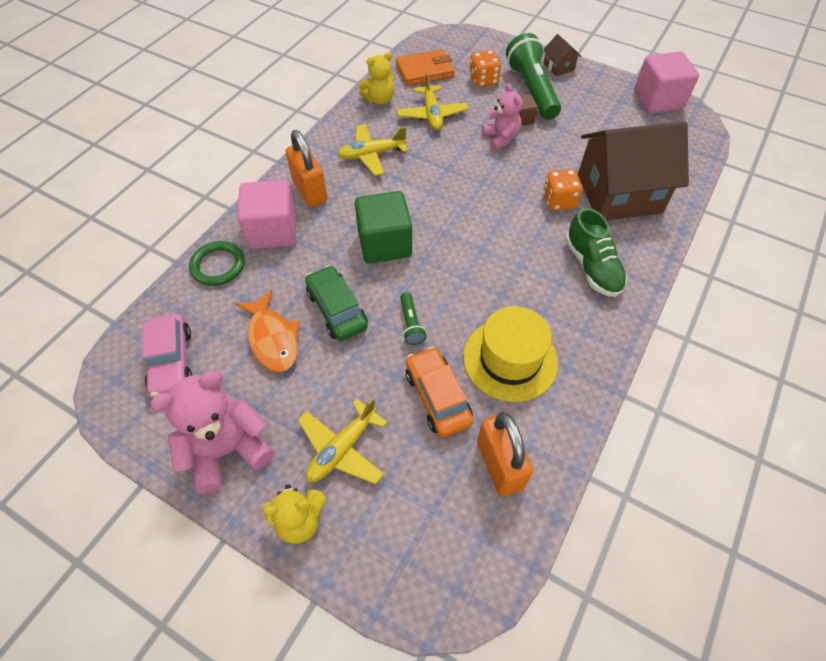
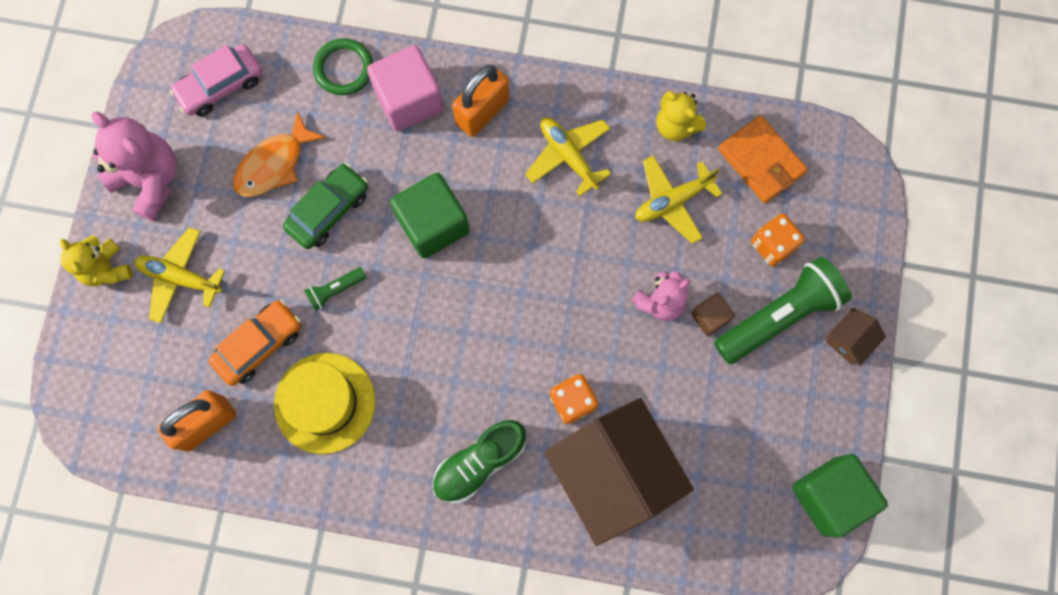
camera: 70 degrees right, 20 degrees up
pink cube [634,52,699,113] -> green cube [792,454,888,537]

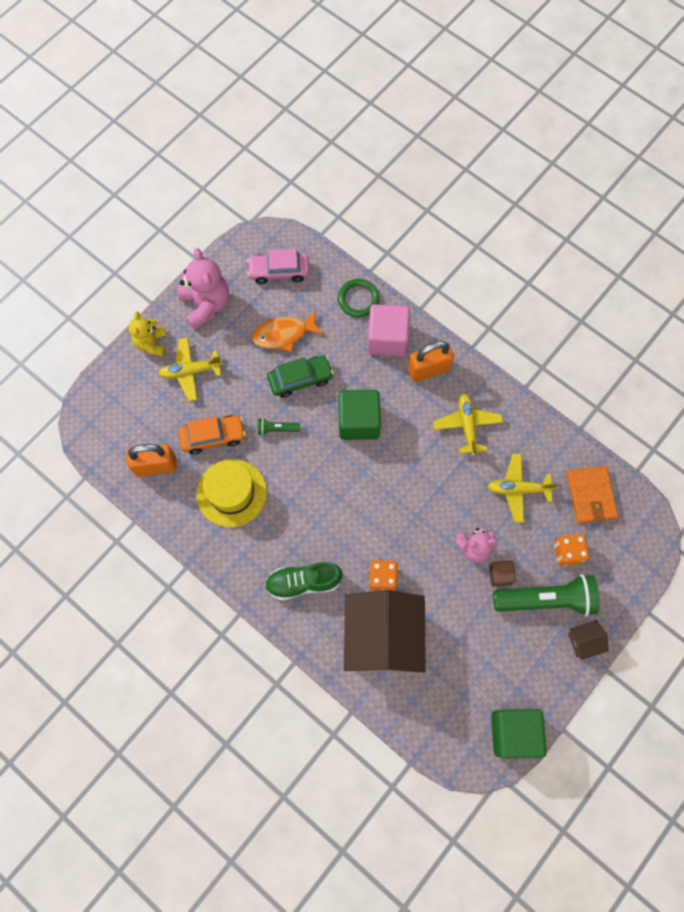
camera: 30 degrees right, 5 degrees down
yellow plane [134,227,225,323] -> yellow plane turned 60 degrees counterclockwise [158,338,222,401]
yellow teddy bear [656,91,706,141] -> none

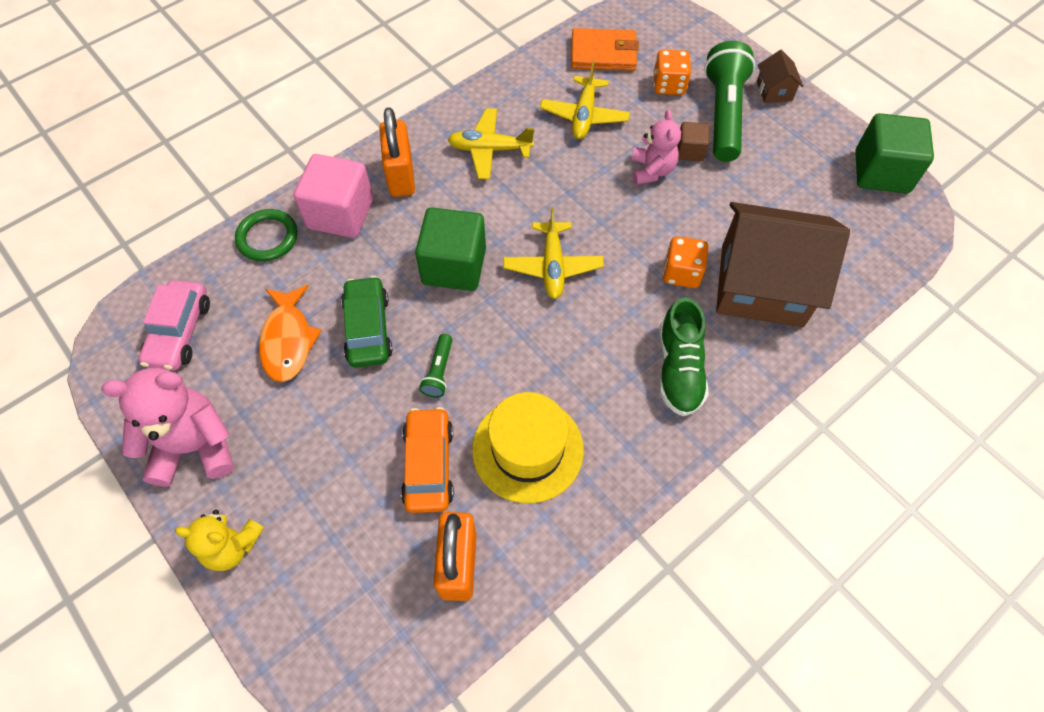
camera: 80 degrees left, 10 degrees down
yellow plane [158,338,222,401] -> yellow plane moved to [503,206,604,299]

